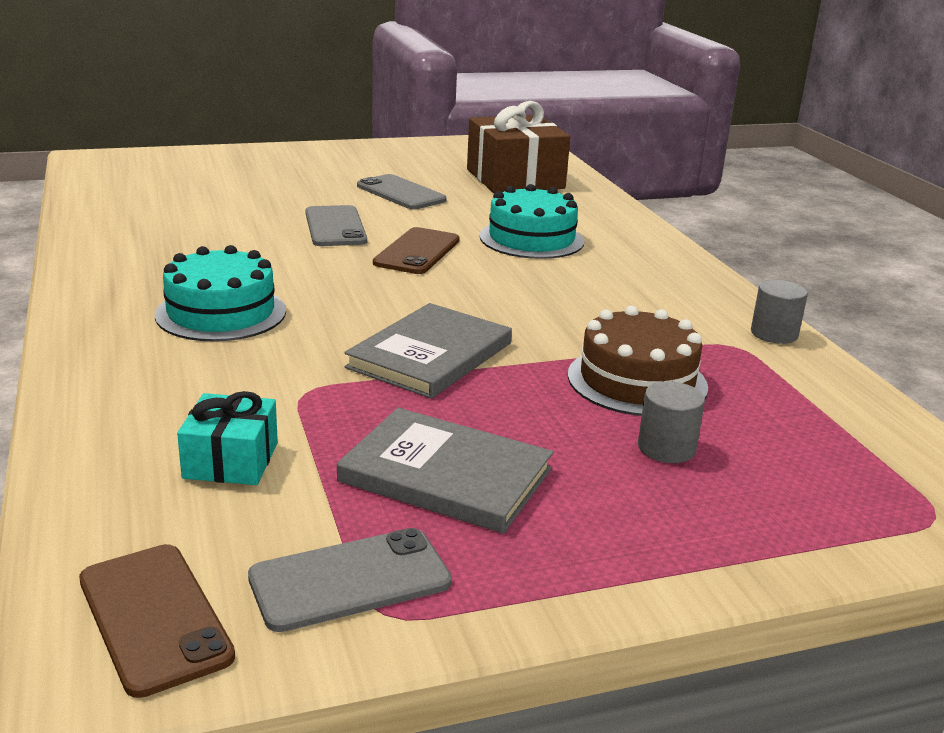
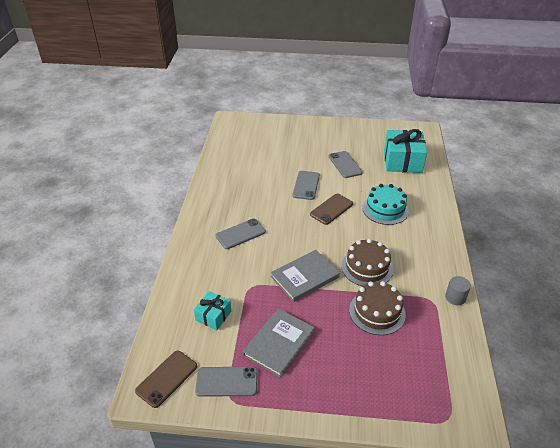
camera: 25 degrees right, 15 degrees up
brown phone [79,544,235,698] -> brown phone turned 45 degrees clockwise [135,351,197,408]
turquoise cake [155,245,286,342] -> grey phone [215,219,266,249]
grey book [337,408,554,534] -> grey book turned 75 degrees clockwise [242,308,315,377]
brown gift [467,101,570,193] -> turquoise gift [384,129,427,173]
grey cylinder [638,381,705,463] -> none
none -> brown cake [341,239,393,286]

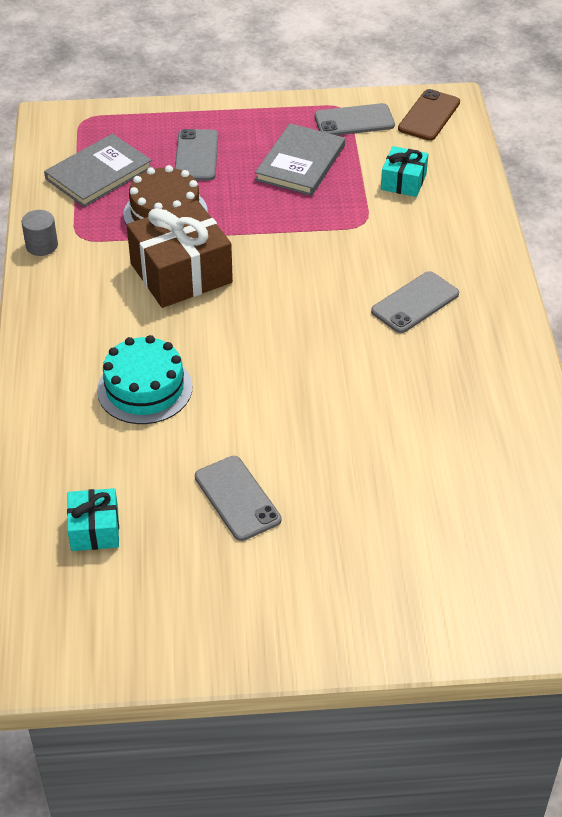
camera: 170 degrees right, 5 degrees up
grey book [271,250,340,302] -> grey book moved to [44,134,152,207]
grey phone [293,171,320,200] -> grey phone moved to [175,129,218,181]
brown phone [310,194,353,225] -> none
brown cake [341,239,393,286] -> brown gift [127,200,233,308]
turquoise gift [384,129,427,173] -> turquoise gift [67,488,119,551], size x0.53

